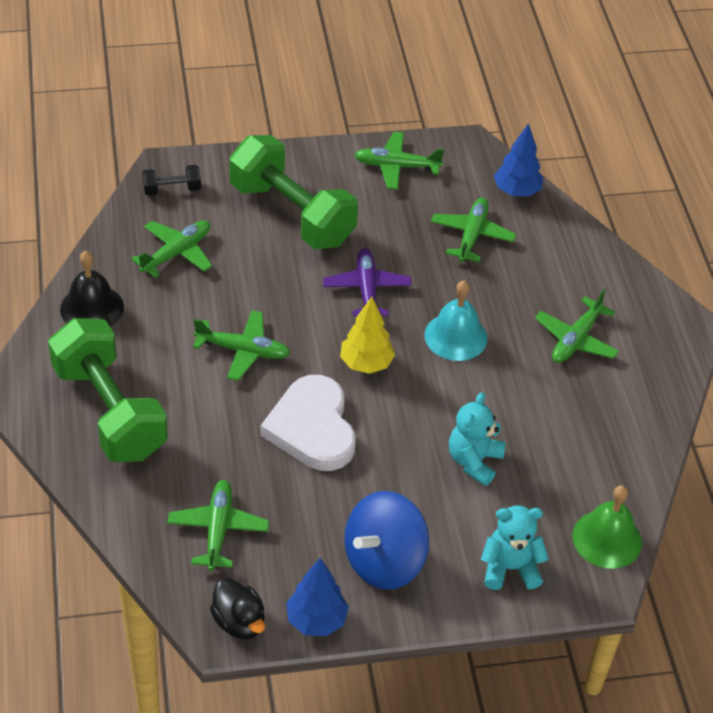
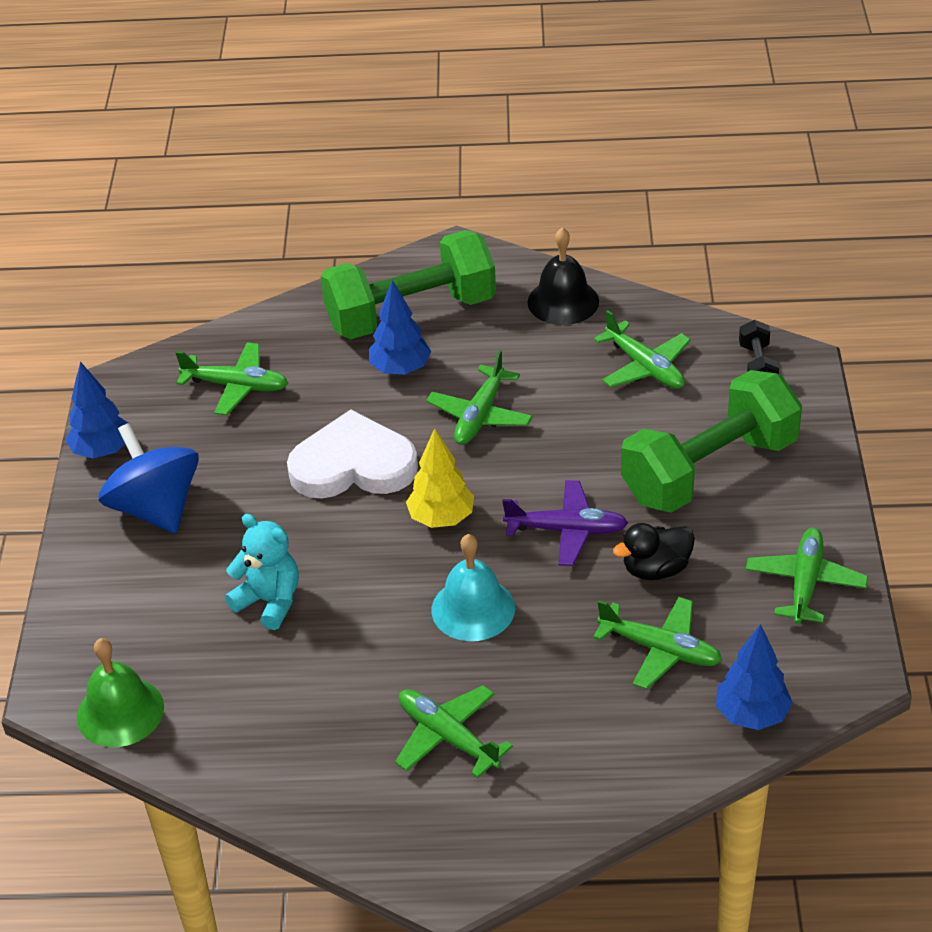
camera: 105 degrees right, 5 degrees down
black duck [210,578,265,639] -> black duck moved to [613,523,695,580]
turquoise teddy bear [481,506,549,590] -> none
none -> blue tree [369,280,431,375]

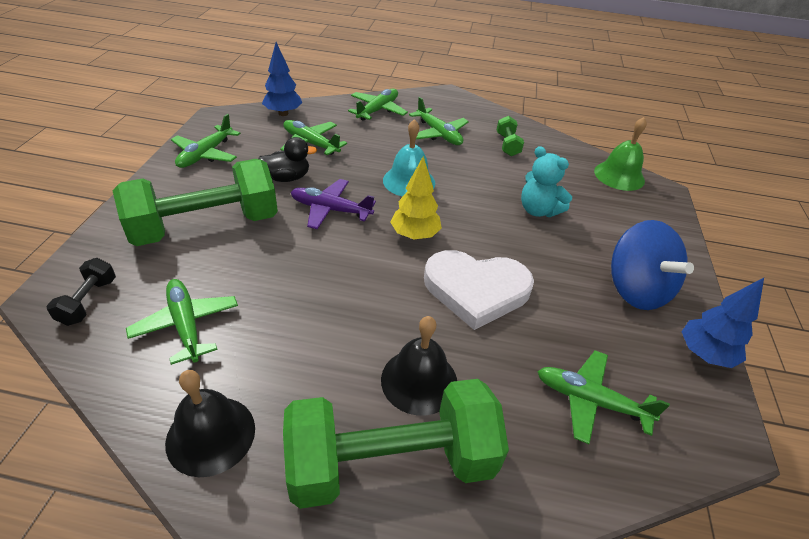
camera: 175 degrees left, 0 degrees up
blue tree [369,280,431,375] -> black bell [381,316,457,416]
green plane [426,350,533,445] -> green plane moved to [348,89,408,121]
none -> green dumbbell [497,116,524,156]

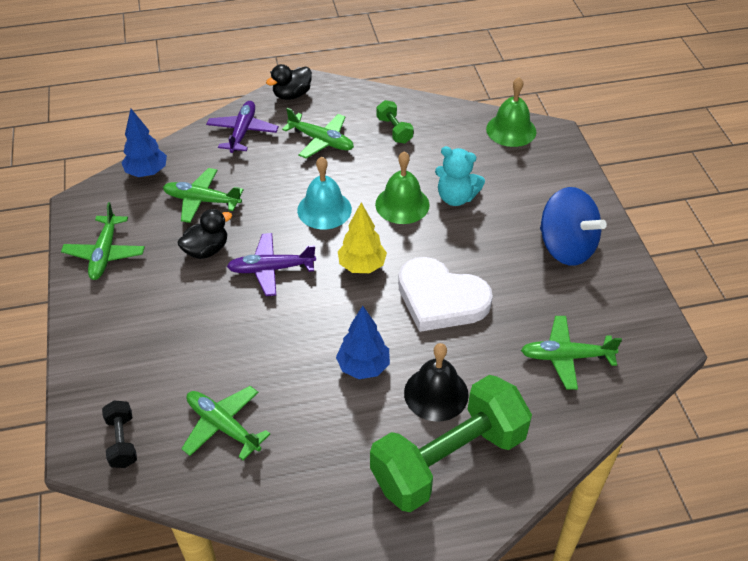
camera: 20 degrees left, 5 degrees up
green dumbbell [112,159,278,246] -> none
black bell [165,370,255,477] -> none
green plane [348,89,408,121] -> purple plane [206,101,279,153]
white heart [424,250,534,330] -> white heart turned 45 degrees clockwise [398,257,493,332]
blue tree [681,278,764,368] -> blue tree moved to [336,306,390,379]
none -> black duck [266,64,312,100]
none -> green bell [375,151,430,224]

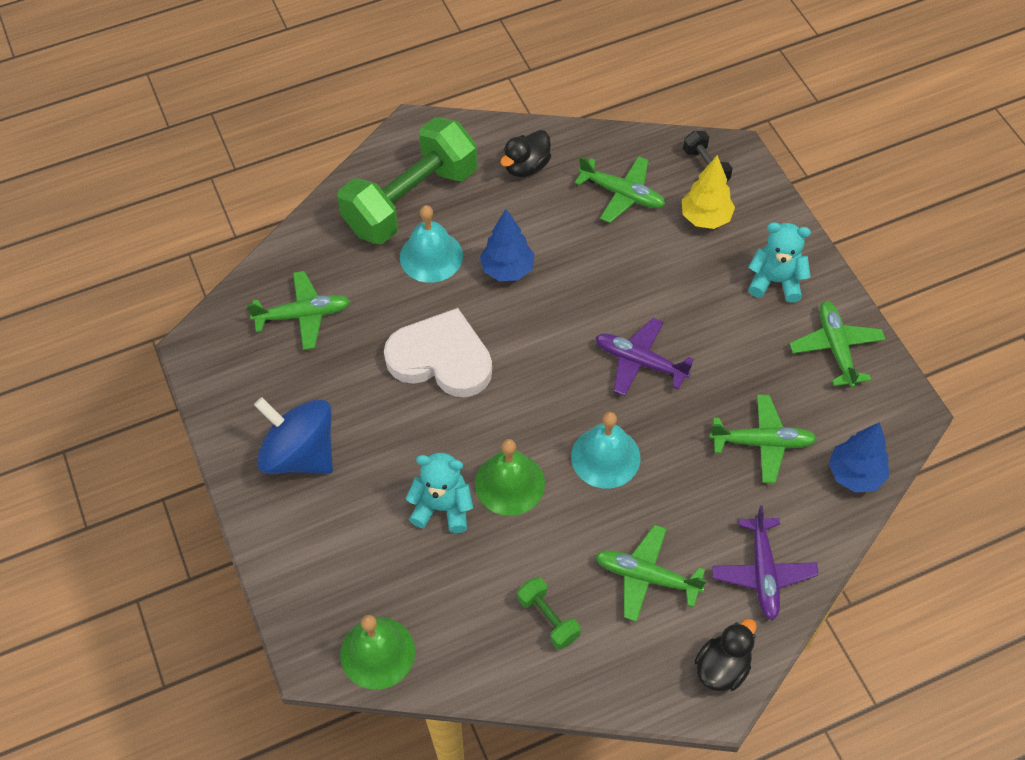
camera: 170 degrees right, 10 degrees up
black duck [177,209,232,259] -> black duck moved to [500,130,551,177]
purple plane [227,233,316,296] -> purple plane turned 135 degrees counterclockwise [595,318,694,396]
yellow tree [338,203,387,273] -> yellow tree moved to [682,155,735,229]
black bell [404,343,469,421] -> turquoise bell [400,205,463,283]
none -> turquoise teddy bear [748,222,811,303]

